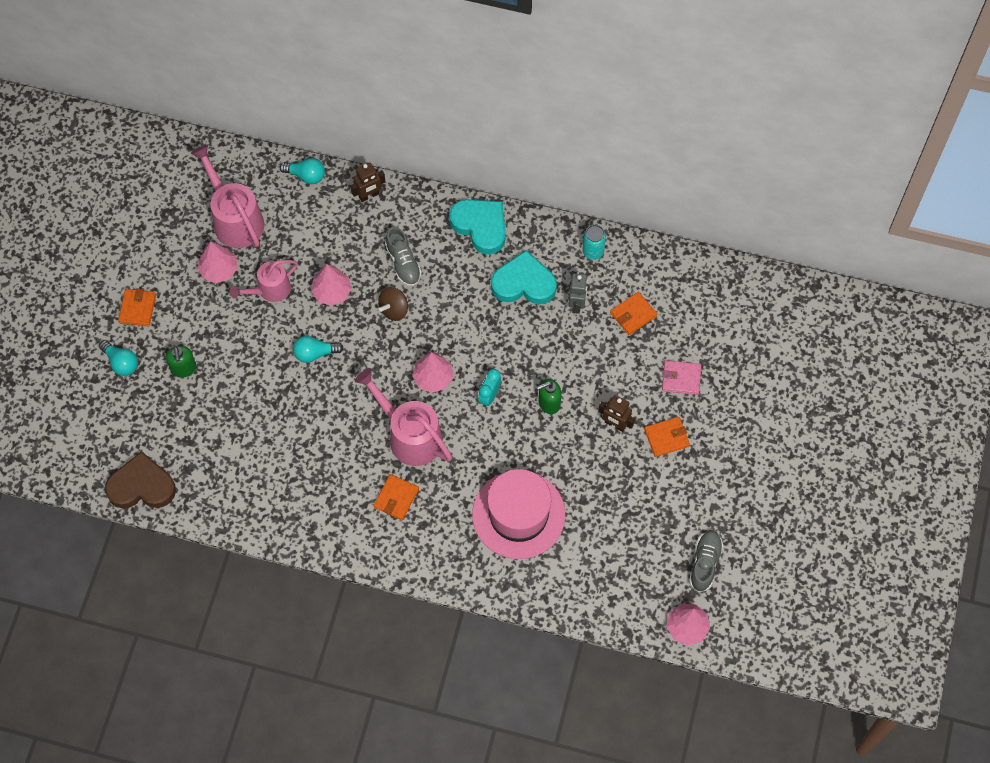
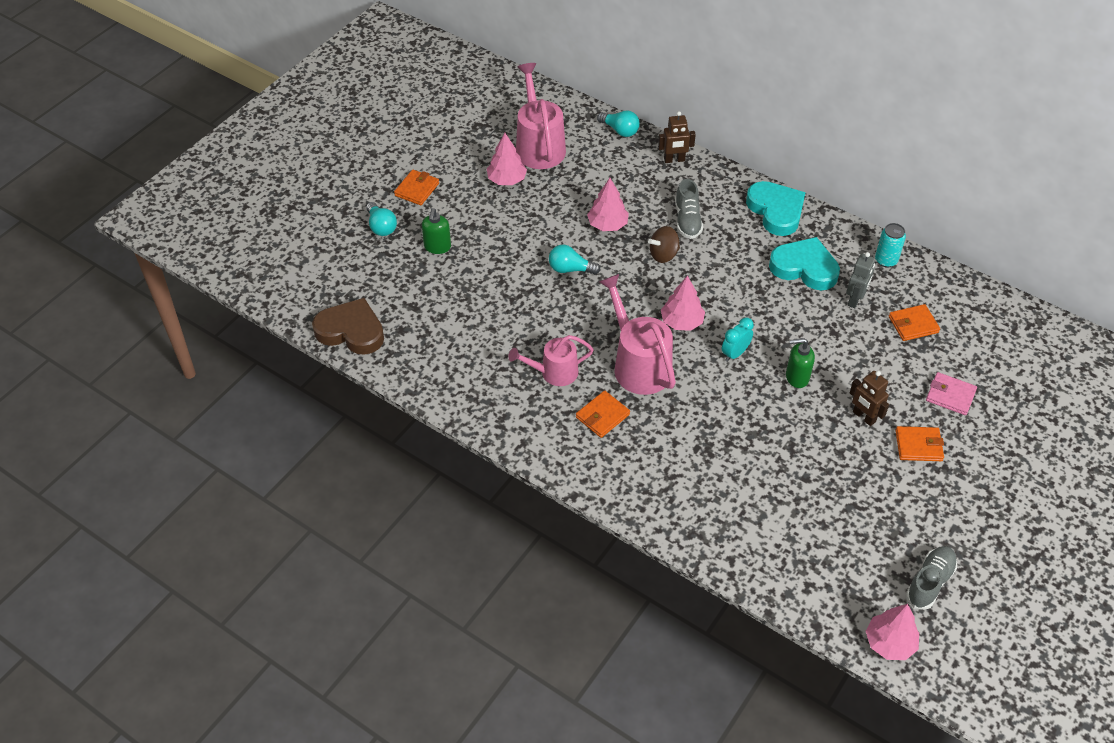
camera: 20 degrees right, 15 degrees down
pink watering can [230,260,298,302] -> pink watering can moved to [508,335,594,386]
pink hat [472,469,566,559] -> none

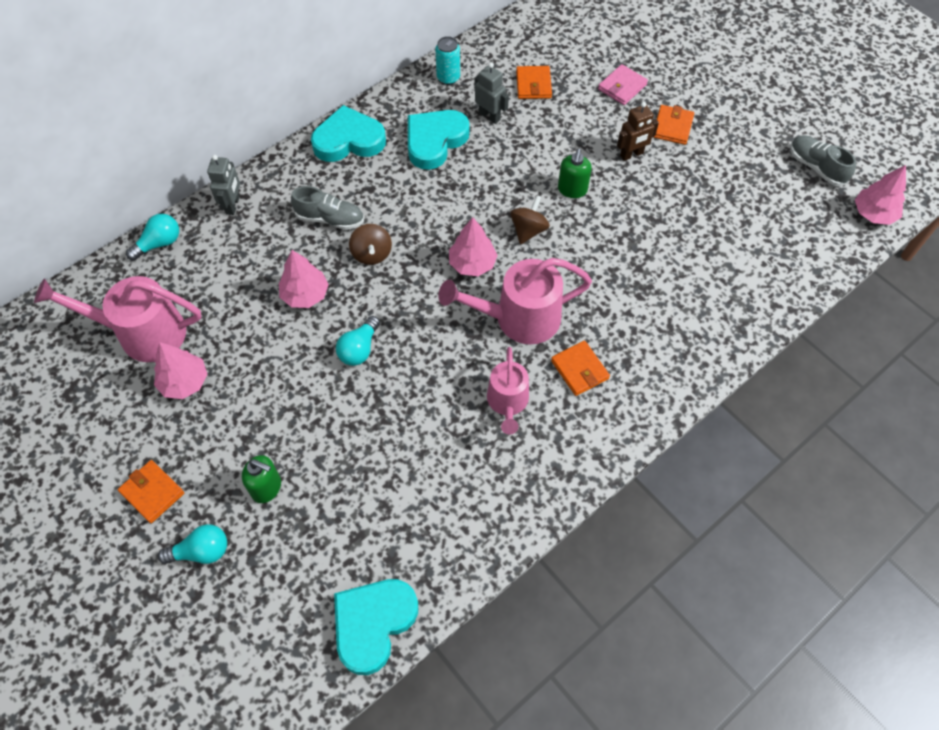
camera: 75 degrees left, 10 degrees up
brown heart [312,298,384,355] -> turquoise heart [334,579,418,675]
brown robot [658,111,696,163] -> grey robot [207,155,240,215]
turquoise clock [722,318,754,362] -> brown spinning top [510,195,550,244]

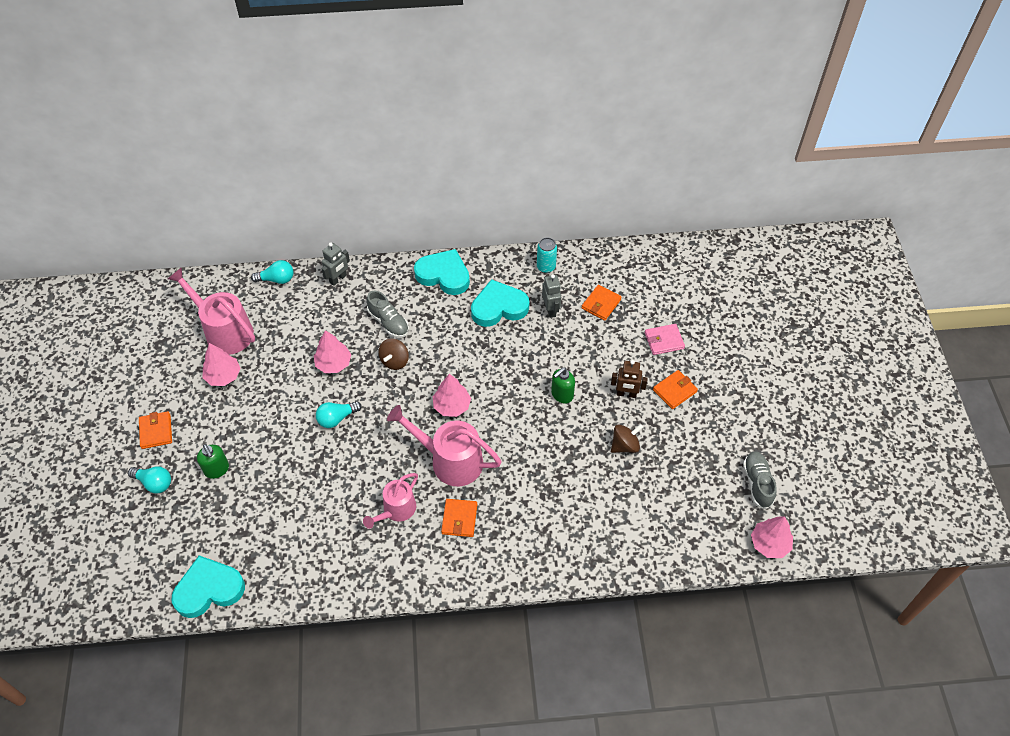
camera: 35 degrees right, 5 degrees down
brown spinning top [510,195,550,244] -> brown spinning top moved to [611,424,643,453]

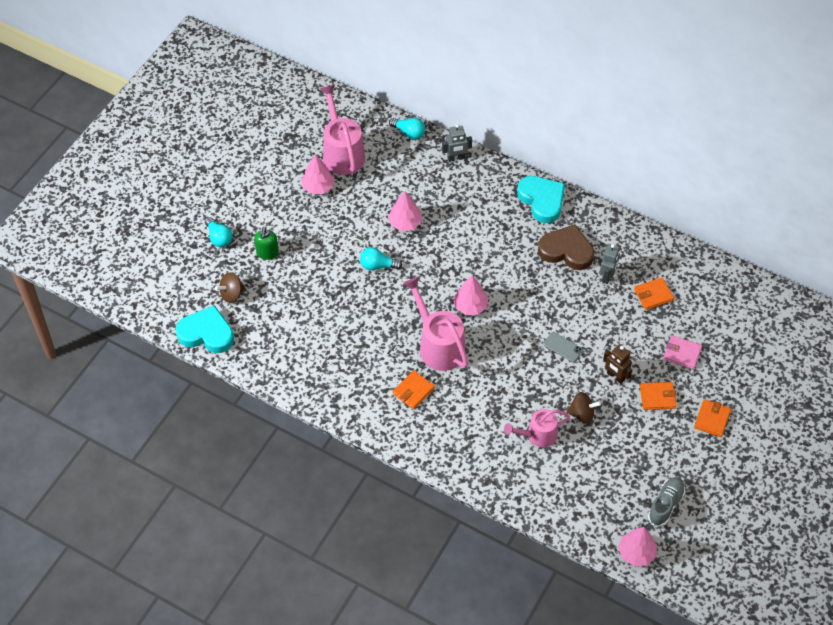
camera: 35 degrees right, 0 degrees up
orange wallet [139,411,172,449] -> orange wallet moved to [694,399,731,437]
pink watering can [363,473,418,529] -> pink watering can moved to [504,409,570,447]
grey shoe [367,291,409,338] -> none
brown spinning top [378,339,409,370] -> brown spinning top moved to [215,272,245,303]
turquoise heart [471,279,529,327] -> brown heart [538,224,594,270]
turquoise can [537,238,557,273] -> none
green soap dispenser [551,368,575,404] -> grey phone [543,332,583,362]

